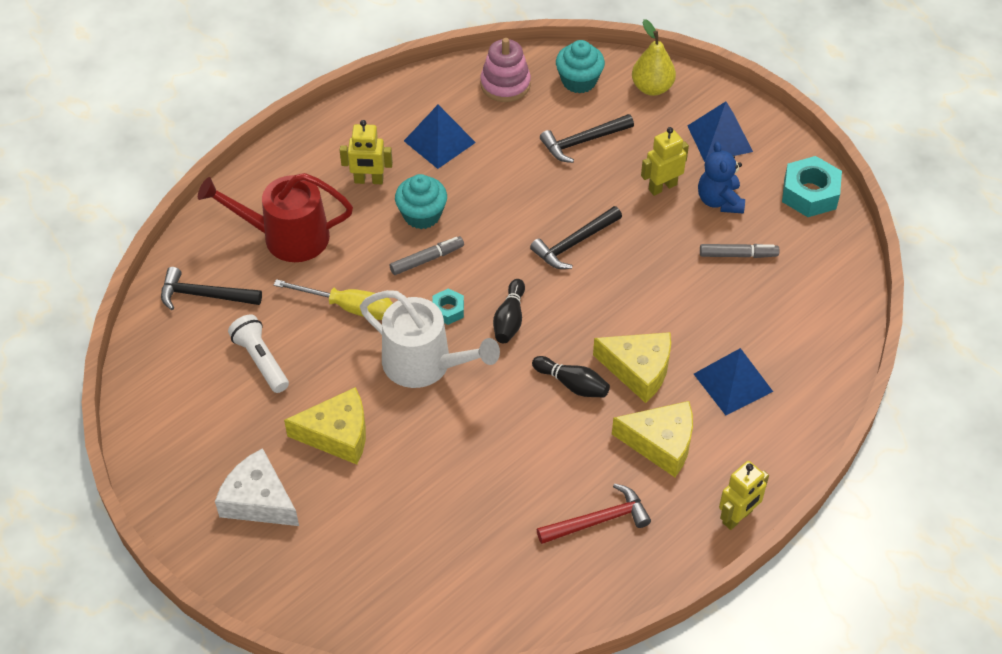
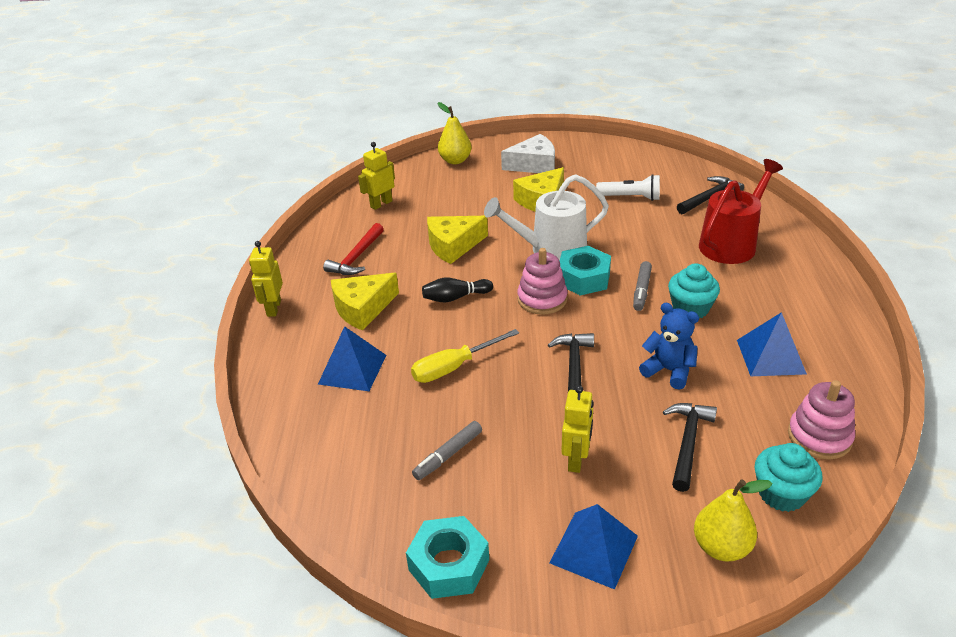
camera: 135 degrees right, 15 degrees down
yellow screwdriver [274,279,393,320] -> yellow screwdriver moved to [411,329,519,383]
yellow robot [340,120,393,184] -> yellow robot moved to [358,142,395,210]
turquoise nut [432,288,464,325] -> turquoise nut [560,246,611,295], size x1.84
black bowling pin [493,279,525,343] -> pink stacking toy [517,248,568,315]
yellow cheese [593,332,671,403] -> yellow cheese moved to [427,216,488,264]
blue teddy bear [698,142,745,214] -> blue teddy bear moved to [639,303,699,390]
none -> yellow pear [438,102,472,164]

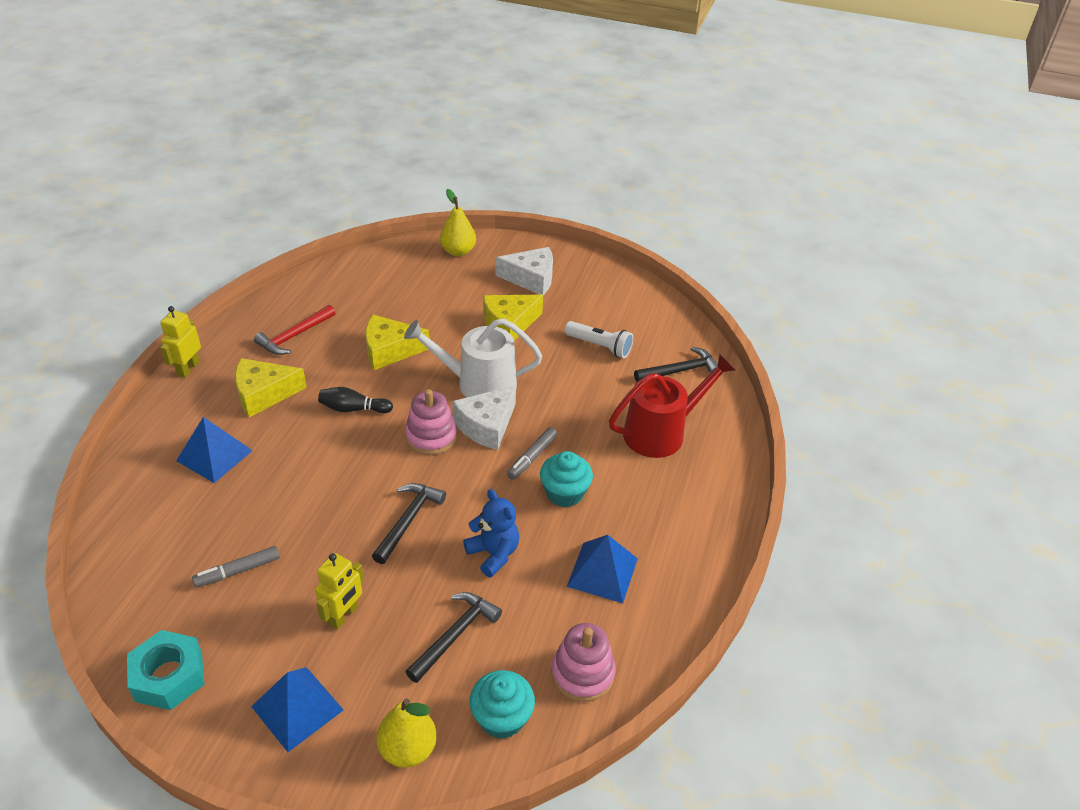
camera: 15 degrees right, 5 degrees up
yellow robot [358,142,395,210] -> none
yellow screwdriver [411,329,519,383] -> none
turquoise nut [560,246,611,295] -> white cheese [452,385,516,450]

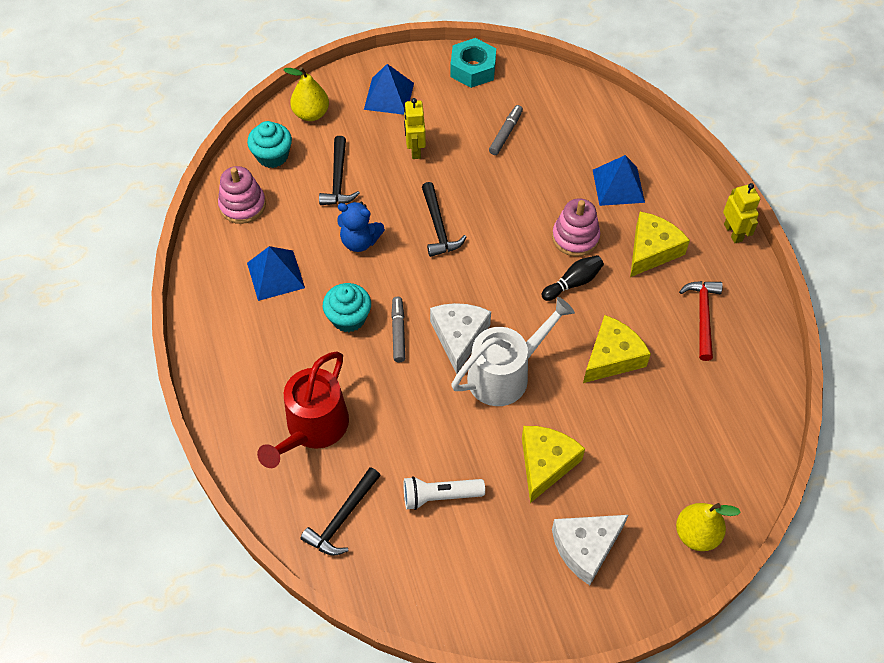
camera: 145 degrees right, 15 degrees up
pink stacking toy [405,389,457,455] -> pink stacking toy moved to [552,198,600,257]

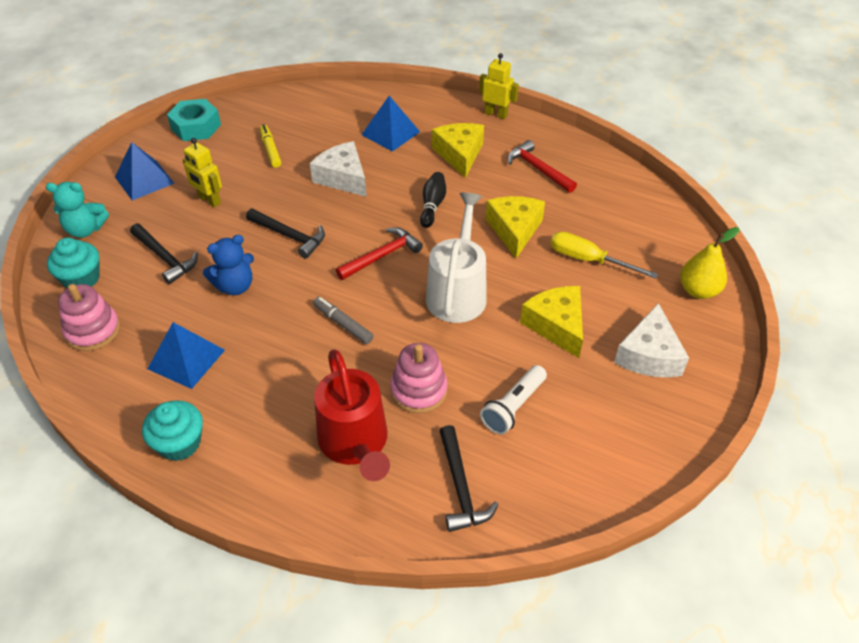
camera: 45 degrees left, 10 degrees down
yellow pear [284,67,329,121] -> turquoise teddy bear [46,182,109,238]
turquoise cupcake [323,283,371,332] -> turquoise cupcake moved to [142,400,203,461]
white cheese [430,303,491,374] -> white cheese moved to [310,141,367,197]
grey marker [489,105,523,155] -> yellow marker [260,125,281,168]
pink stacking toy [552,198,600,257] -> pink stacking toy moved to [390,343,448,413]
none -> red hammer [336,227,423,280]
none -> yellow screwdriver [551,232,658,279]

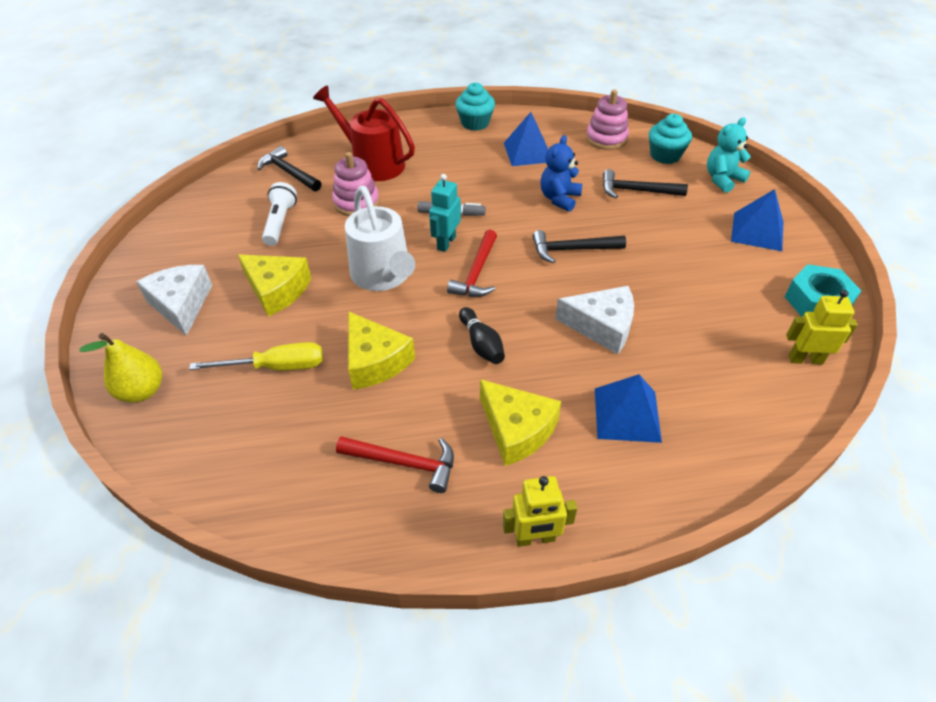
camera: 145 degrees right, 0 degrees up
yellow robot [183,138,222,207] -> yellow robot moved to [786,290,858,365]
yellow marker [260,125,281,168] -> none
none -> turquoise robot [429,174,461,252]

